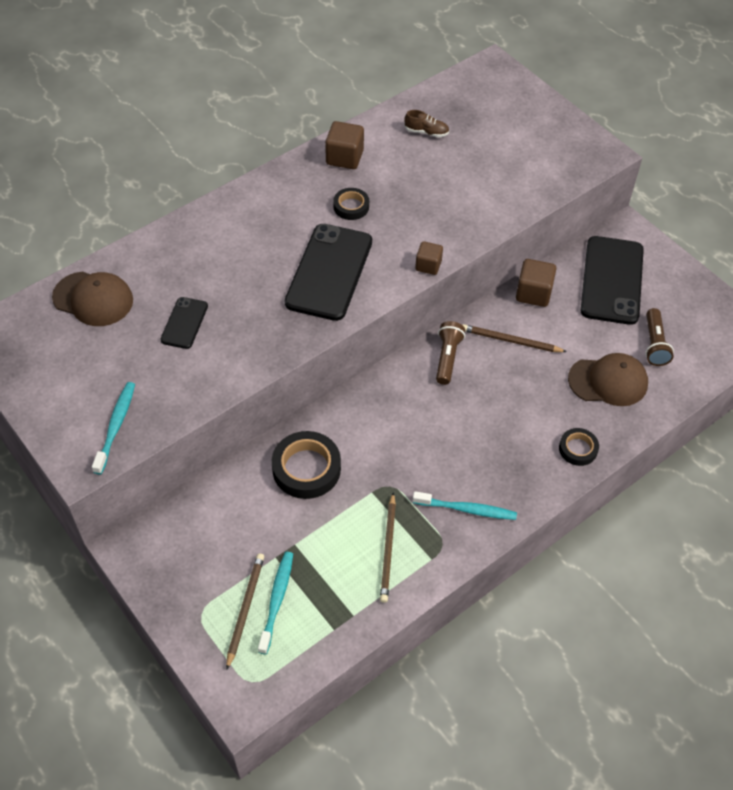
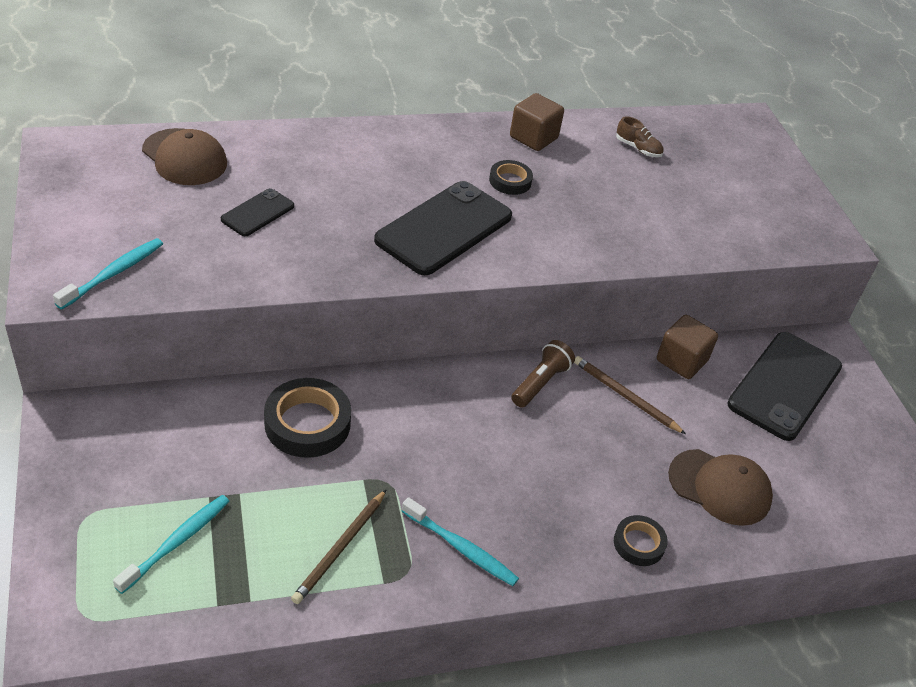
camera: 20 degrees right, 10 degrees down
brown pencil [226,553,264,669] -> none
brown cube [415,241,443,275] -> none
brown flashlight [645,308,674,366] -> none

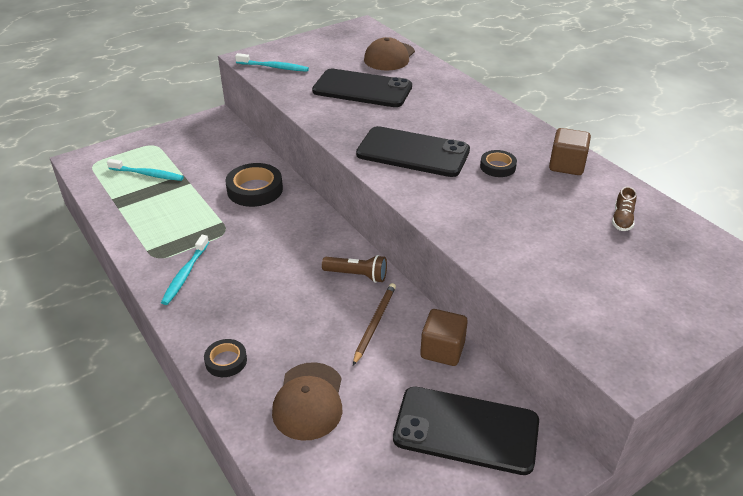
camera: 75 degrees right, 5 degrees down
black phone [221,188,294,236] -> black phone [312,69,412,107], size x1.98
brown pencil [291,489,387,604] -> none

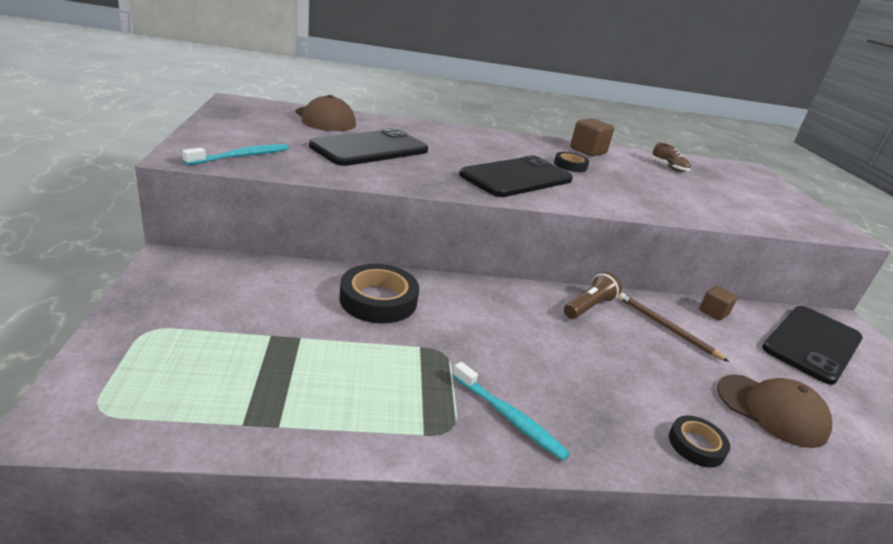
camera: 65 degrees left, 10 degrees down
turquoise toothbrush [107,159,184,181] -> none
brown cube [420,309,468,366] -> brown cube [699,286,738,320], size x0.65

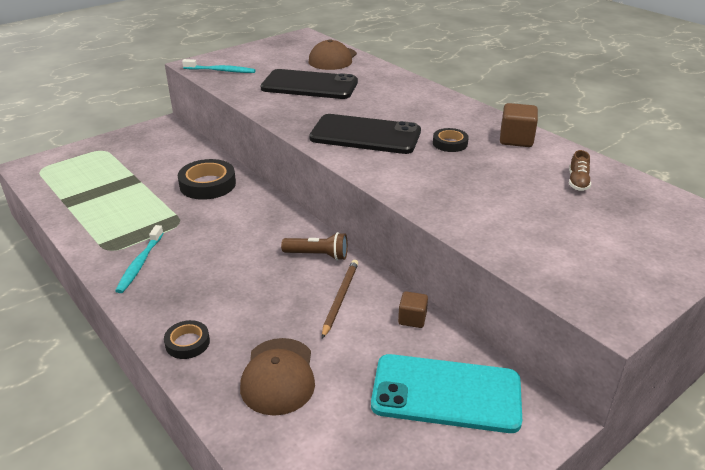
camera: 60 degrees right, 5 degrees up
black phone [762,306,863,385] -> turquoise phone [371,354,522,433]

